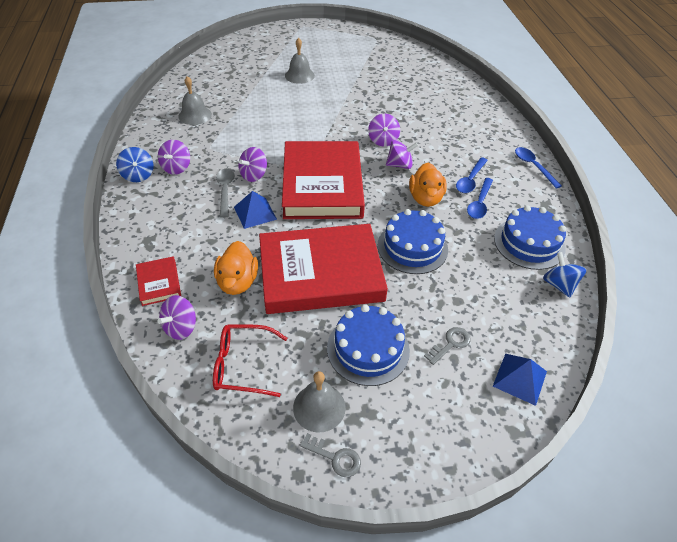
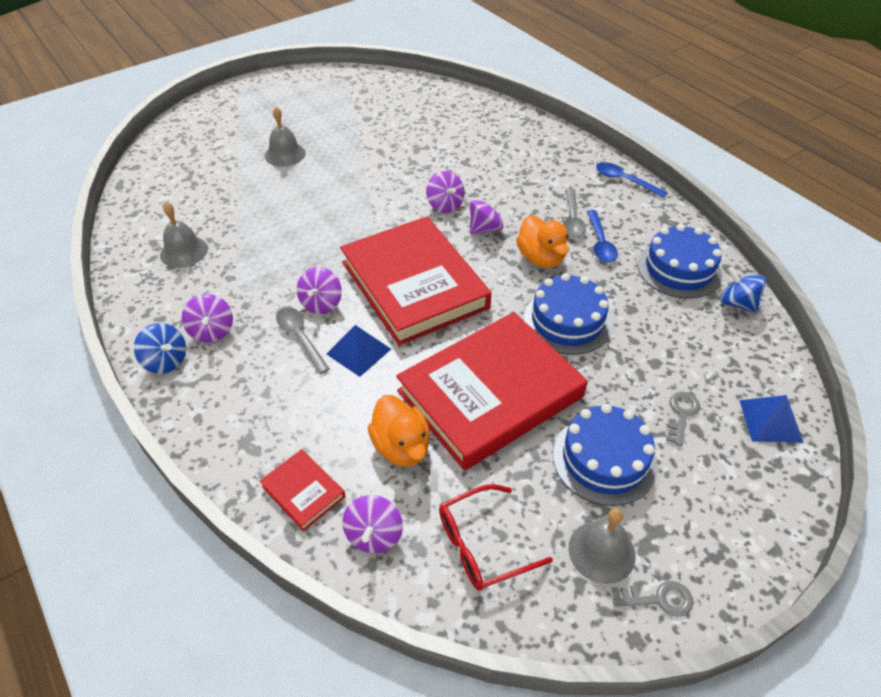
camera: 25 degrees left, 0 degrees up
blue spoon [456,157,488,193] -> grey spoon [563,188,586,237]

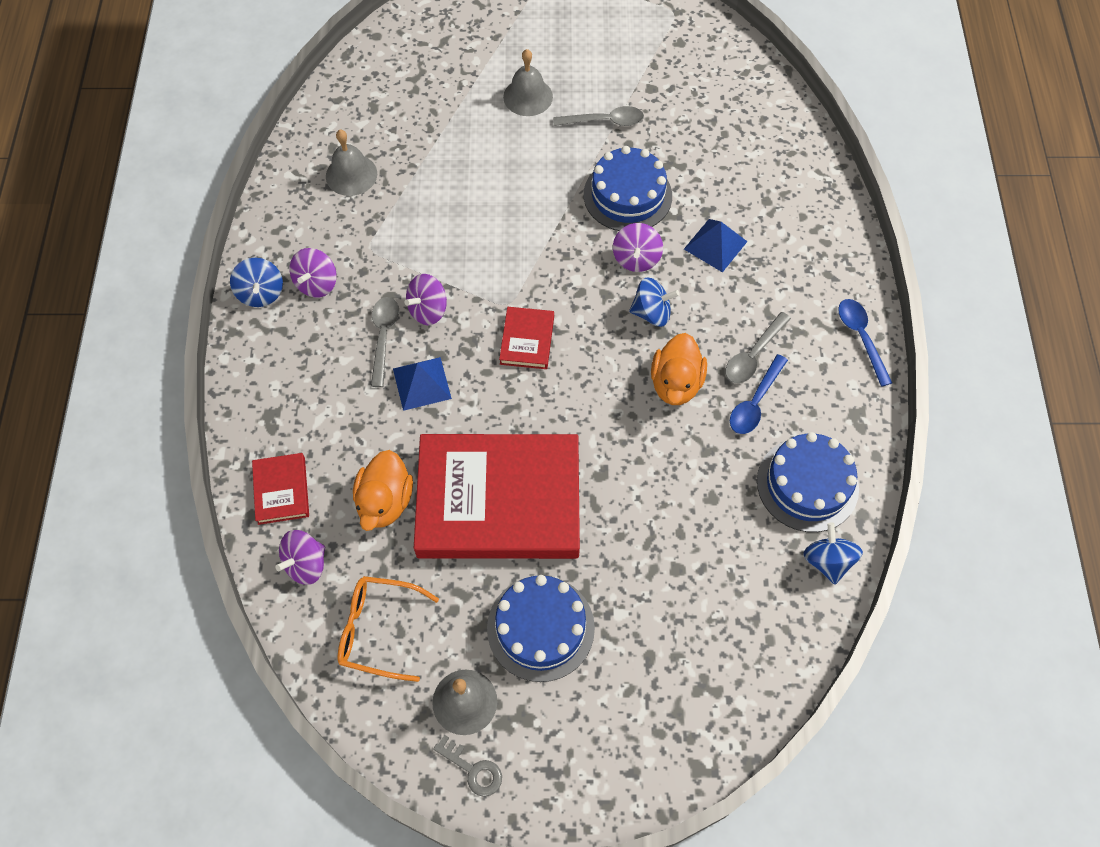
camera: 35 degrees right, 15 degrees up
red book [340,216,491,346] -> red book [499,307,554,369], size x0.42
red glasses [439,484,553,591] -> orange glasses [338,576,439,682]
purple spinning top [469,196,504,235] -> blue spinning top [629,277,680,327]
blue cake [523,273,612,355] -> blue cake moved to [584,146,672,231]
grey key [666,392,700,446] -> none
blue pyramid [739,395,804,443] -> blue pyramid moved to [684,219,748,273]
none -> grey spoon [553,106,644,126]

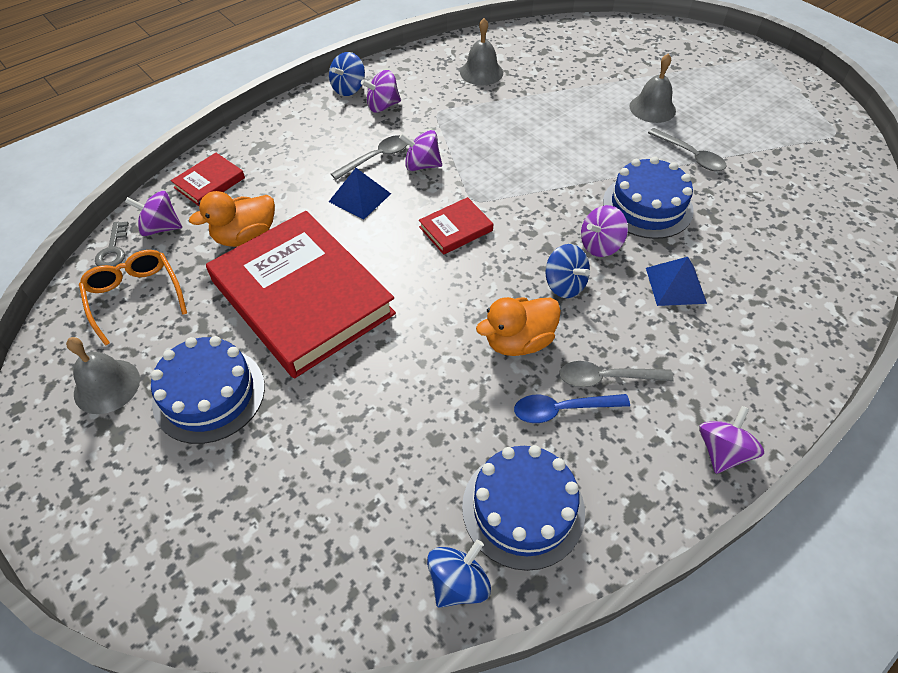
camera: 50 degrees right, 10 degrees down
grey key [433,735,502,797] -> grey key moved to [95,222,129,267]
blue spoon [838,299,892,387] -> purple spinning top [699,406,764,474]

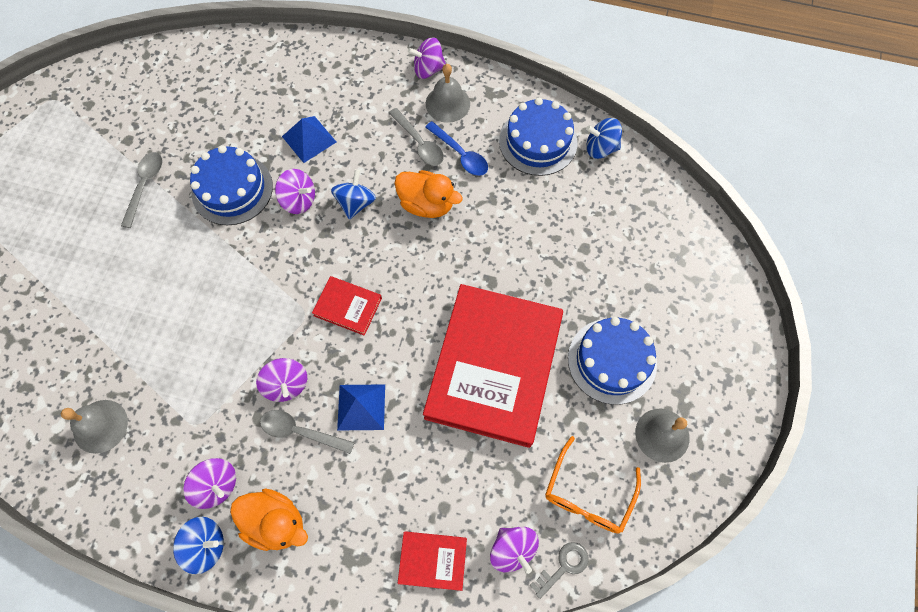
camera: 125 degrees left, 15 degrees up
orange duck [189,191,275,247] -> orange duck moved to [230,489,308,551]
grey bell [629,53,676,123] -> grey bell moved to [426,64,470,123]

